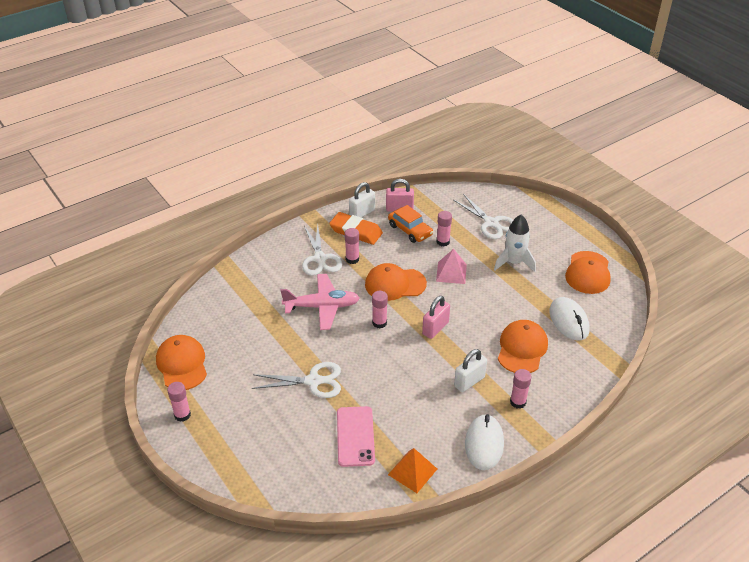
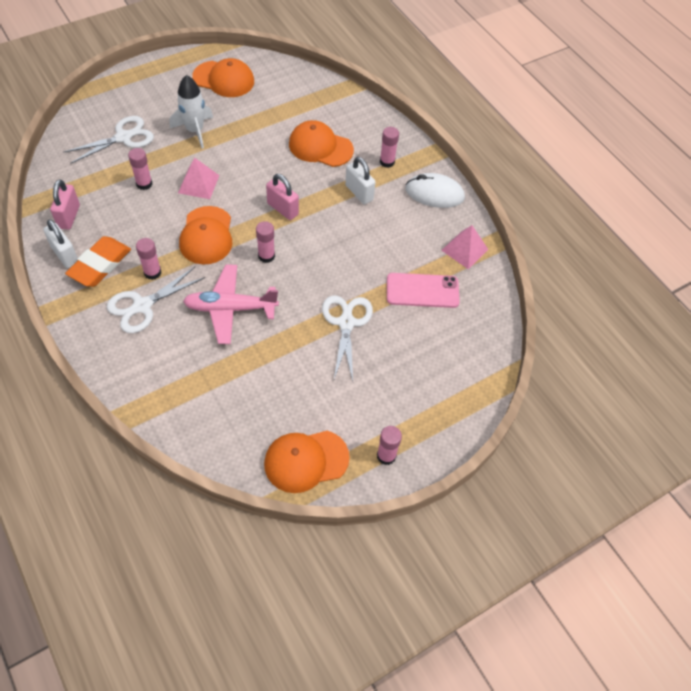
camera: 90 degrees left, 15 degrees up
pink plane [280,274,360,330] -> pink plane turned 90 degrees counterclockwise [183,265,279,344]
white scissors [302,225,342,276] -> white scissors turned 150 degrees clockwise [107,267,205,333]
orange car [388,205,433,243] -> none
orange pyramid [388,448,437,493] -> pink pyramid [441,225,489,269]
white mouse [549,297,590,341] -> none

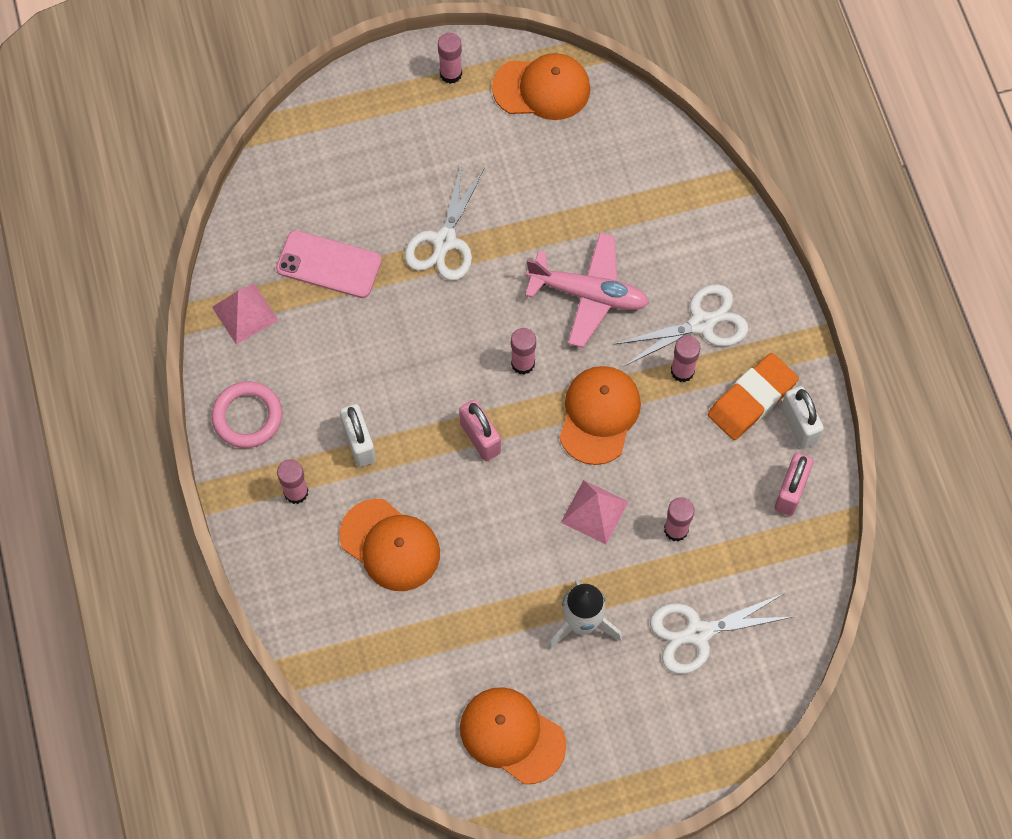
camera: 160 degrees left, 10 degrees up
white mouse [405,173,465,208] -> pink ring [211,381,282,448]

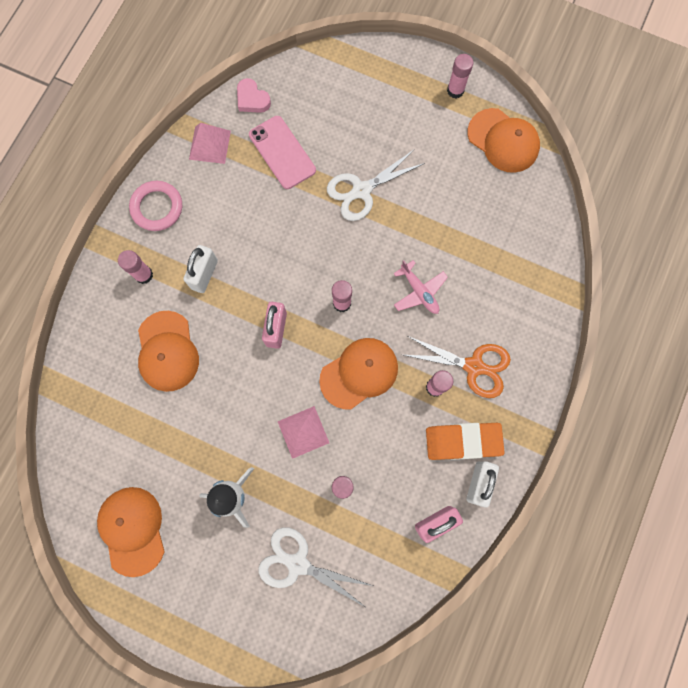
camera: 40 degrees right, 10 degrees up
pink plane [525,232,649,348] -> pink plane [393,260,448,314], size x0.62
white scissors [613,284,748,366] -> orange scissors [404,336,511,398]
none -> pink heart [237,78,271,113]

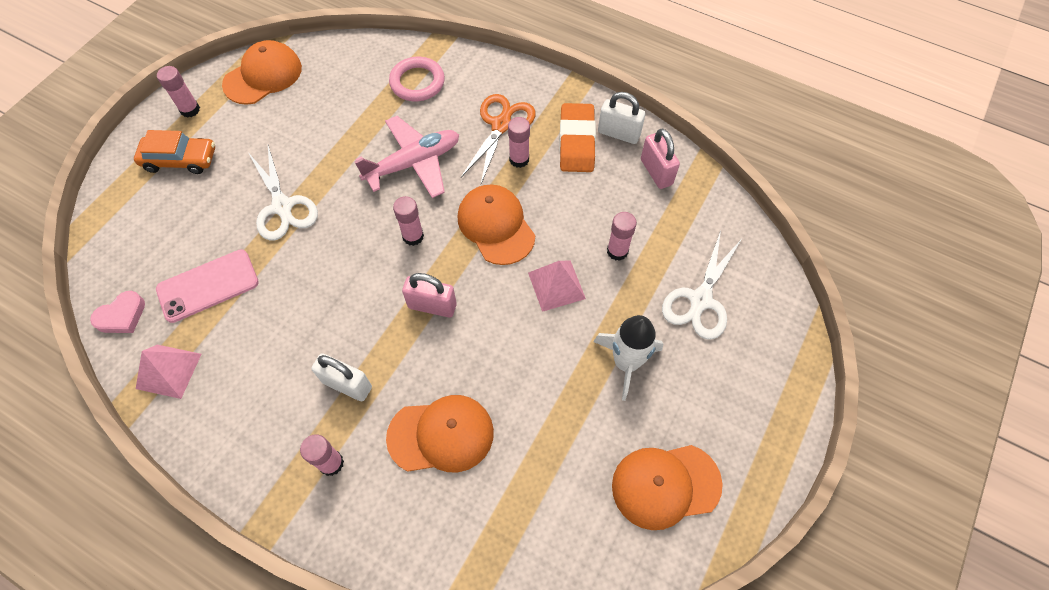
camera: 85 degrees left, 15 degrees down
pink ring [129,181,182,231] -> pink ring moved to [389,57,445,101]
pink plane [393,260,448,314] -> pink plane [354,116,459,198], size x1.62
none -> orange car [134,130,215,174]

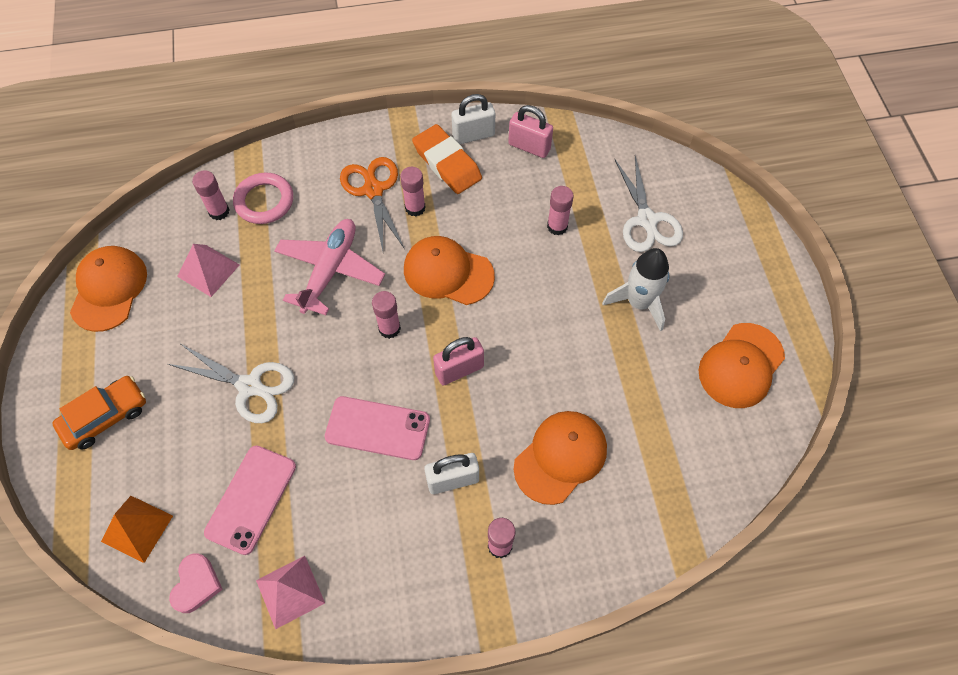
camera: 40 degrees left, 0 degrees up
pink glue stick [157,66,200,118] -> pink glue stick moved to [192,170,230,220]
pink pyramid [528,261,586,312] -> pink pyramid moved to [177,244,240,297]
none -> orange pyramid [101,496,173,563]
none -> pink phone [325,396,430,460]

